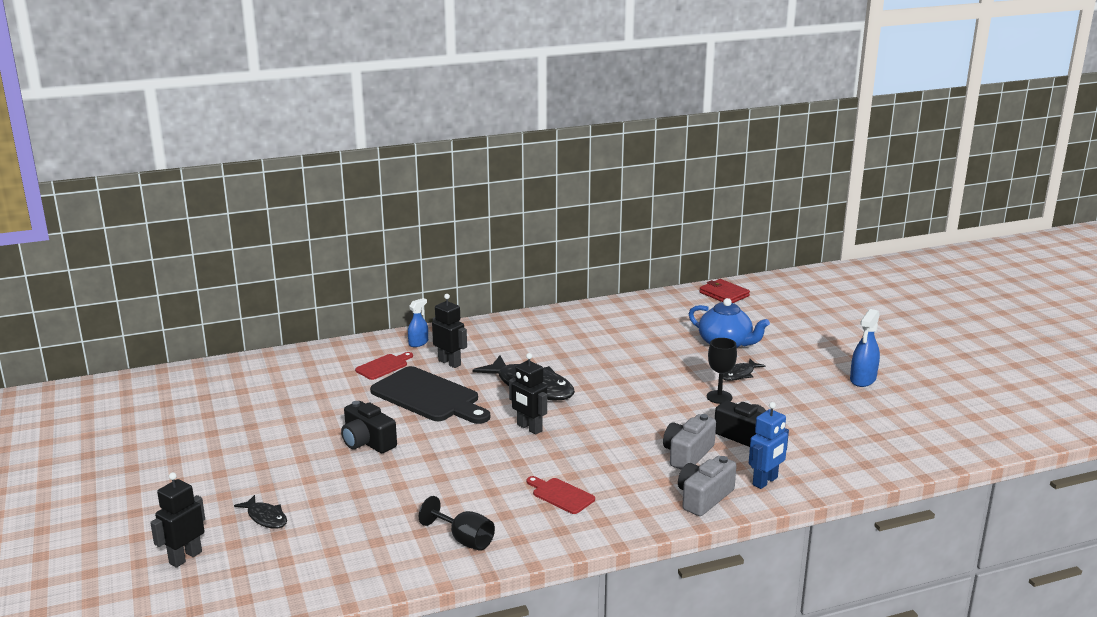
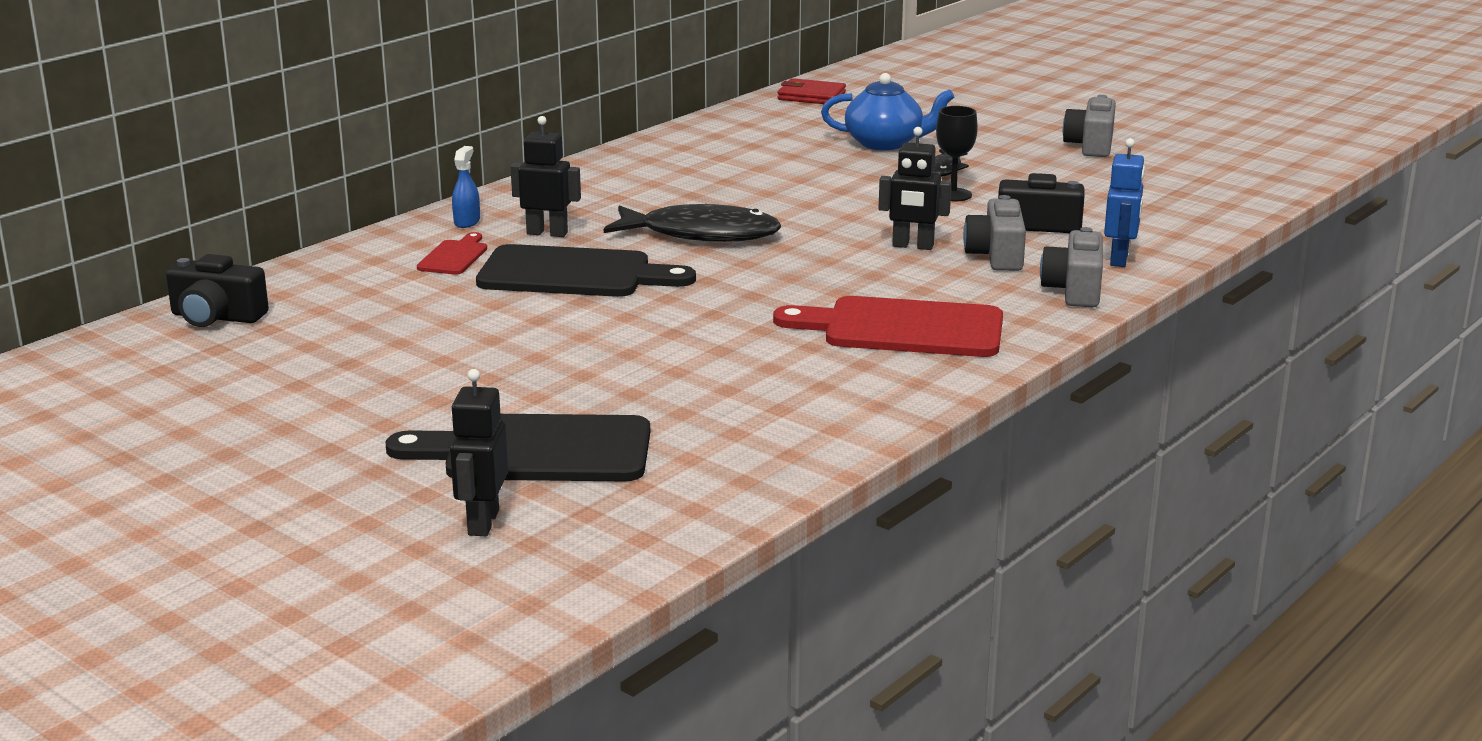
camera: 30 degrees left, 0 degrees up
black fish [234,495,287,529] -> black cutting board [386,414,650,481]
black camera [341,401,397,453] -> black camera moved to [166,254,269,327]
black goblet [419,496,495,551] -> none
black robot [509,353,547,434] -> black robot moved to [879,127,951,250]
red cutting board [527,476,595,514] -> red cutting board [773,296,1003,357], size x2.03
blue spray bottle [850,309,880,387] -> grey camera [1063,95,1116,157]

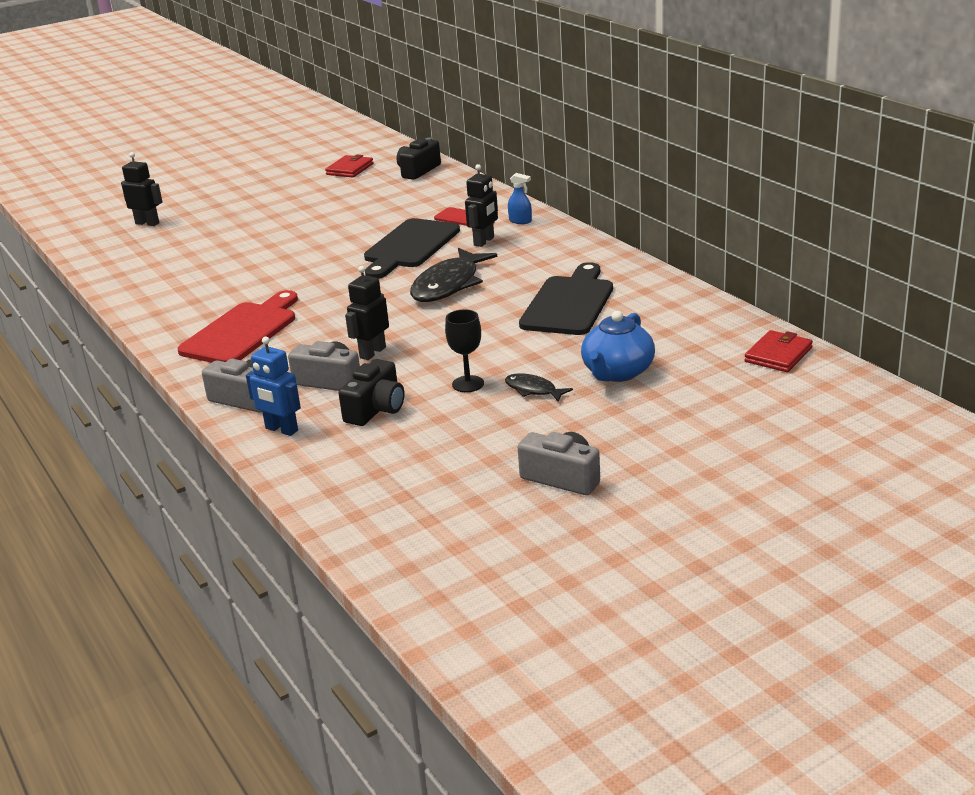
camera: 110 degrees right, 5 degrees up
black cutting board [386,414,650,481] -> black cutting board moved to [519,262,613,335]
none -> red wallet [325,154,374,178]

